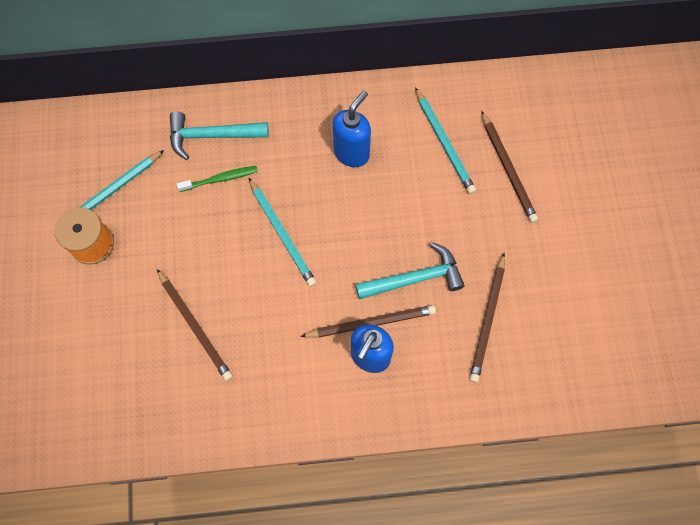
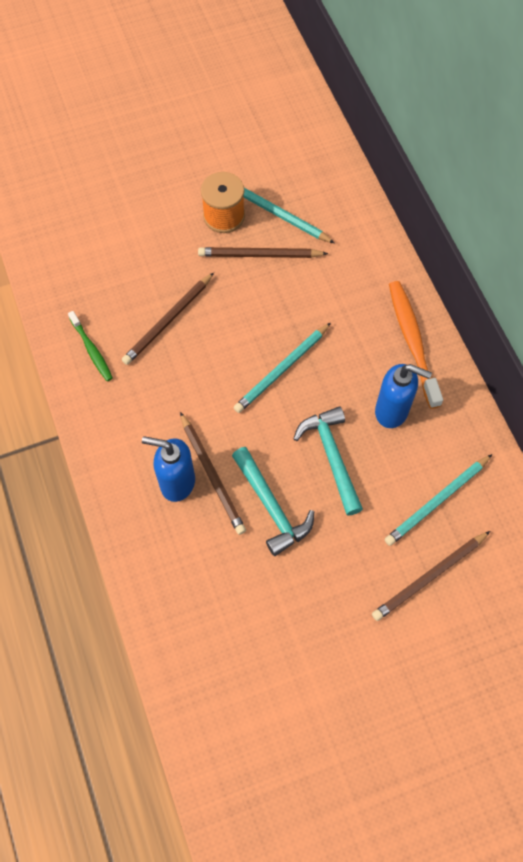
camera: 75 degrees right, 5 degrees down
turquoise hammer [170,111,269,160] -> turquoise hammer moved to [293,406,363,516]
green toothbrush [177,166,258,192] -> green toothbrush moved to [68,311,113,381]
brown pencil [470,253,505,383] -> brown pencil moved to [198,247,328,258]
none -> orange toothbrush [389,281,443,409]

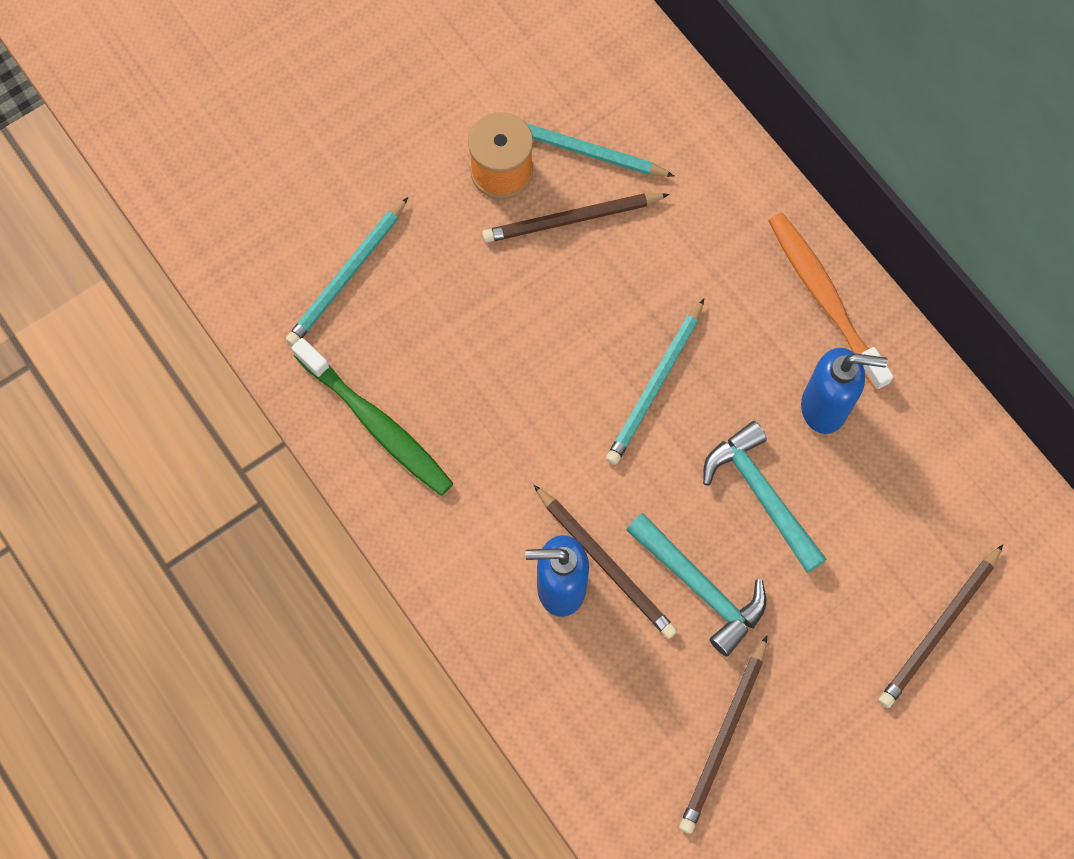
camera: 15 degrees left, 5 degrees up
green toothbrush [68,311,113,381] -> green toothbrush [292,338,454,496], size x1.71
brown pencil [122,273,214,365] -> brown pencil moved to [679,636,767,834]
turquoise pencil [385,454,492,546] -> turquoise pencil moved to [286,197,408,346]

